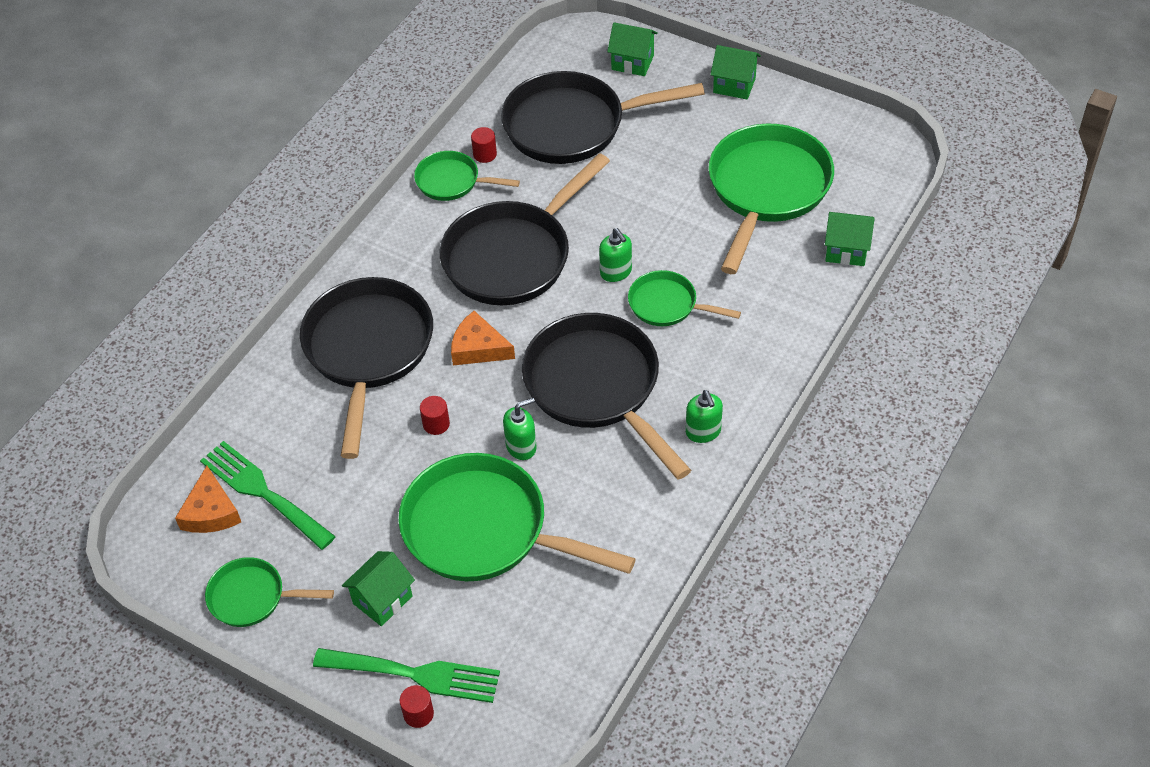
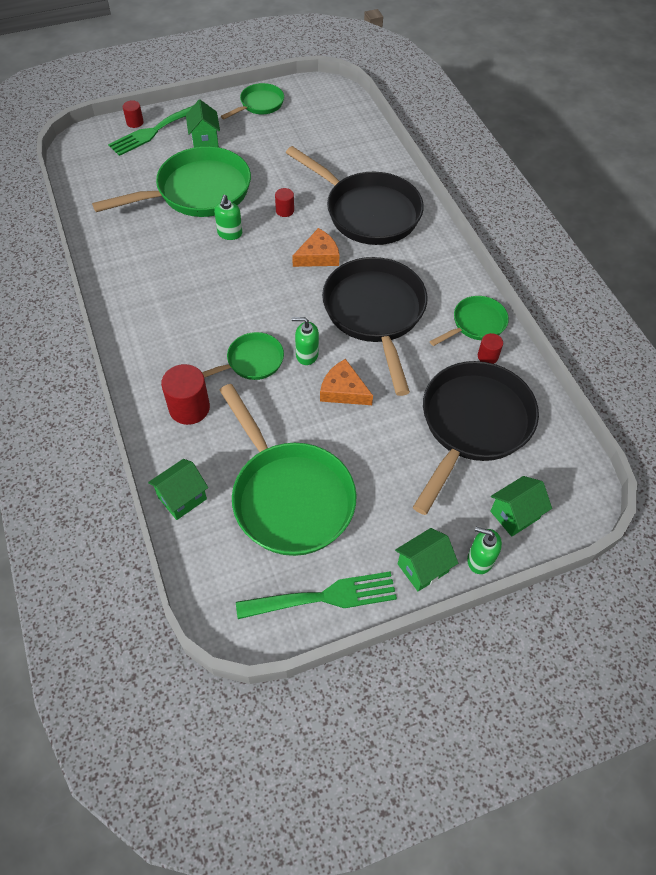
camera: 125 degrees right, 5 degrees up
orange cheese [175,466,241,533] -> orange cheese moved to [320,359,373,405]
green fork [200,441,336,550] -> green fork moved to [236,571,397,619]
black pan [522,313,691,480] -> none
green soap dispenser [686,390,723,443] -> green soap dispenser moved to [467,527,502,574]
none -> red cylinder [161,364,210,425]

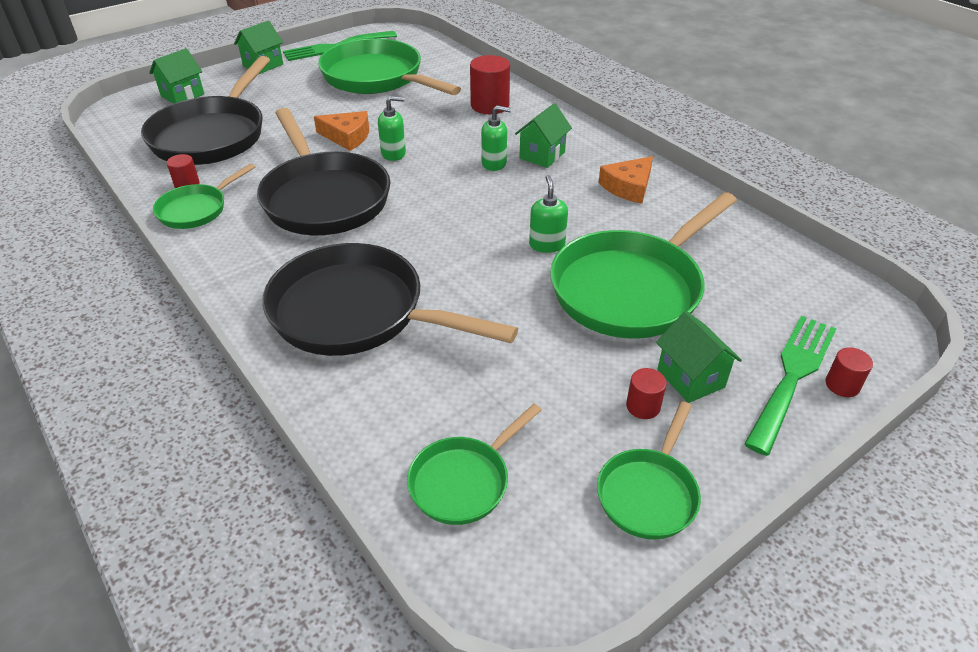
camera: 165 degrees right, 15 degrees down
green house [148,459,208,520] -> green house moved to [515,103,572,168]
green pan [202,332,284,380] -> green pan moved to [407,404,541,525]
red cylinder [275,188,294,217] -> red cylinder moved to [626,368,667,419]
orange cheese [292,228,339,267] -> orange cheese moved to [598,156,653,204]
green soap dispenser [467,527,502,574] -> green soap dispenser moved to [481,105,511,171]

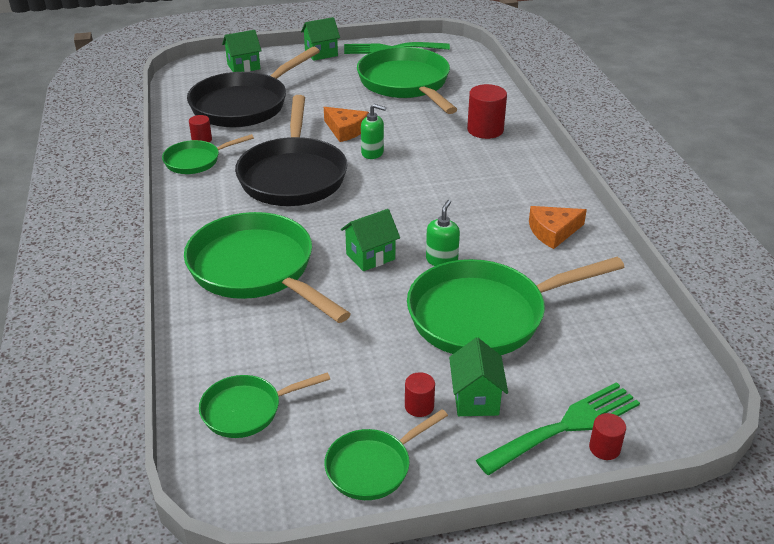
camera: 25 degrees right, 5 degrees down
black pan [262,243,518,356] -> green pan [184,212,351,323]
green soap dispenser [481,105,511,171] -> none
green house [515,103,572,168] -> green house moved to [341,209,400,271]

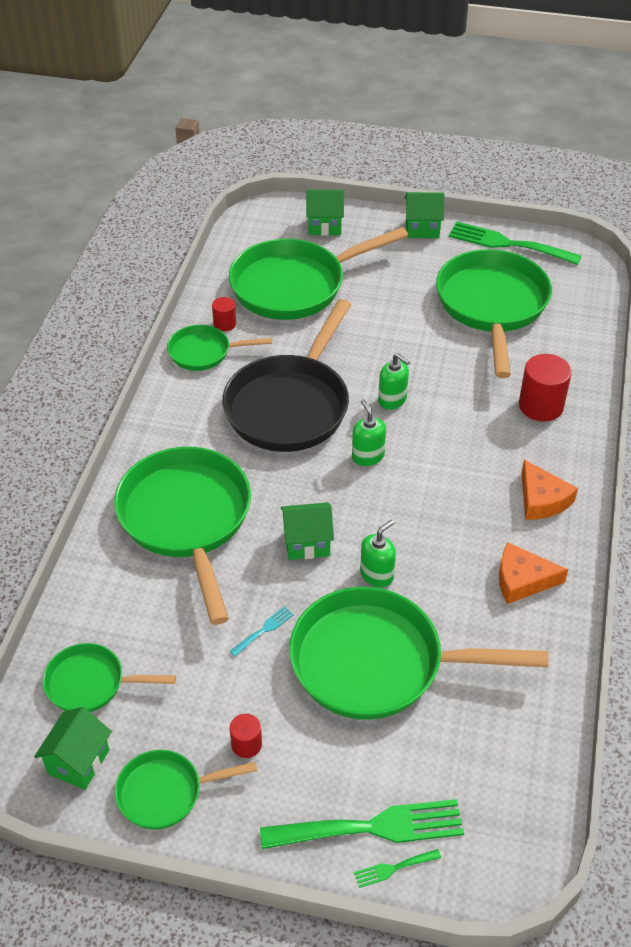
camera: 25 degrees right, 10 degrees up
black pan [187,47,320,127] -> green pan [229,227,408,320]
orange cheese [324,107,369,142] -> orange cheese moved to [522,460,578,520]
green house [449,338,508,416] -> green house moved to [34,707,112,790]
red cylinder [589,413,626,460] -> green fork [354,849,441,888]
none -> turquoise fork [229,606,294,657]
none -> green soap dispenser [352,399,386,466]

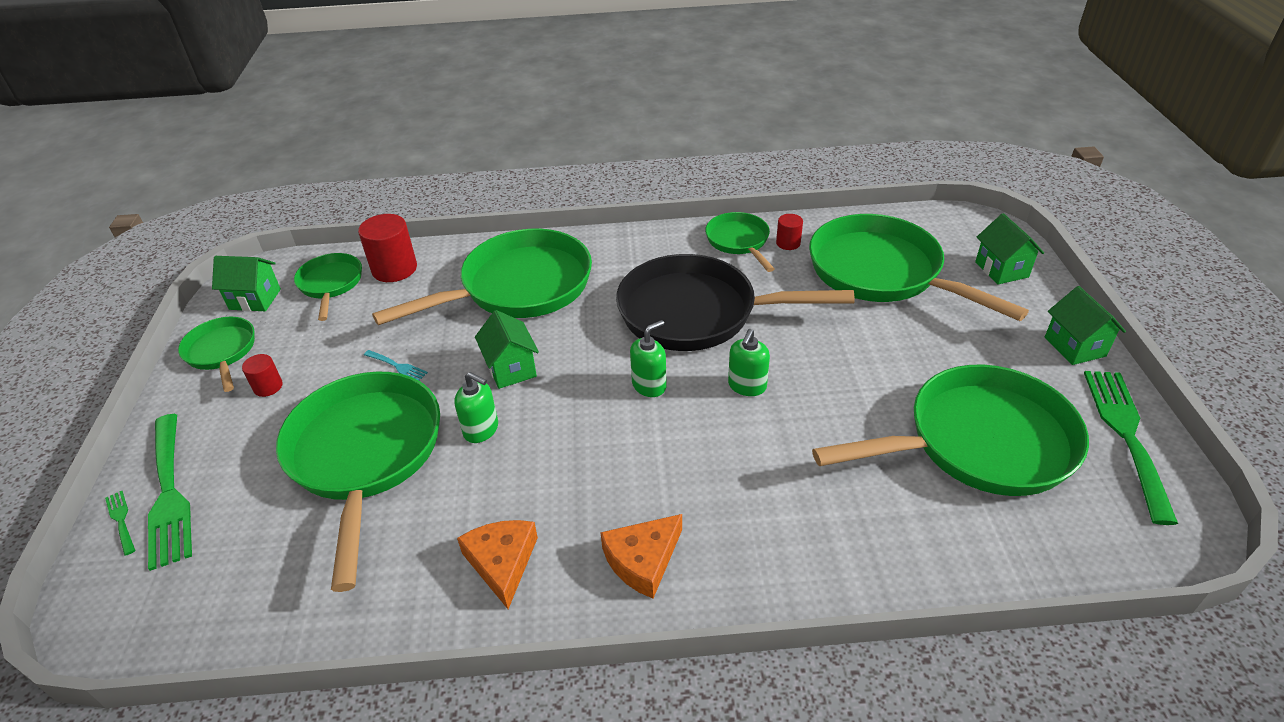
camera: 75 degrees right, 5 degrees down
red cylinder [519,354,572,422] -> red cylinder moved to [358,214,417,282]

